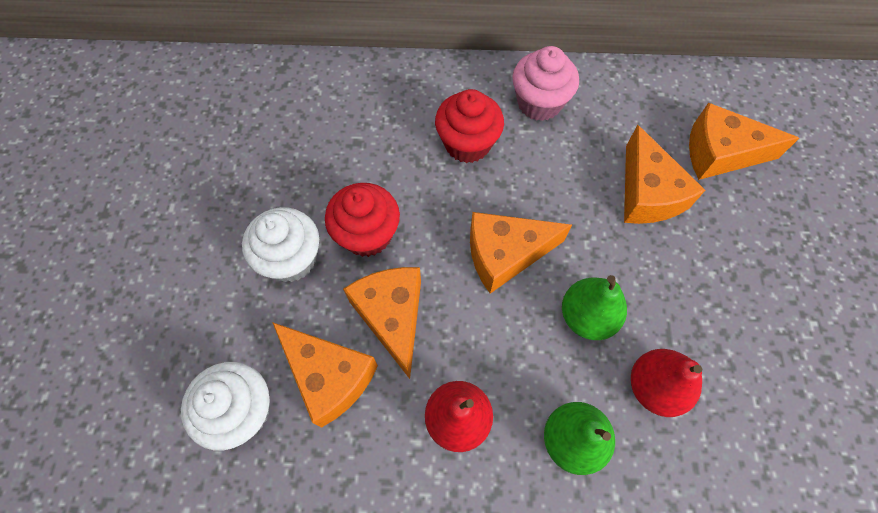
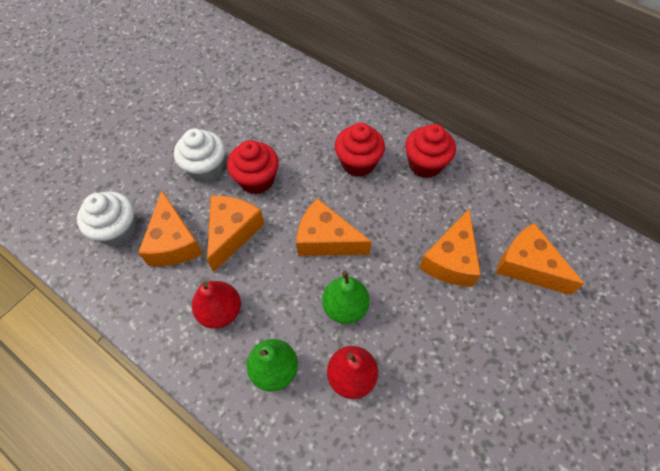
camera: 35 degrees right, 5 degrees down
pink cupcake [512,46,579,121] -> red cupcake [405,124,456,178]

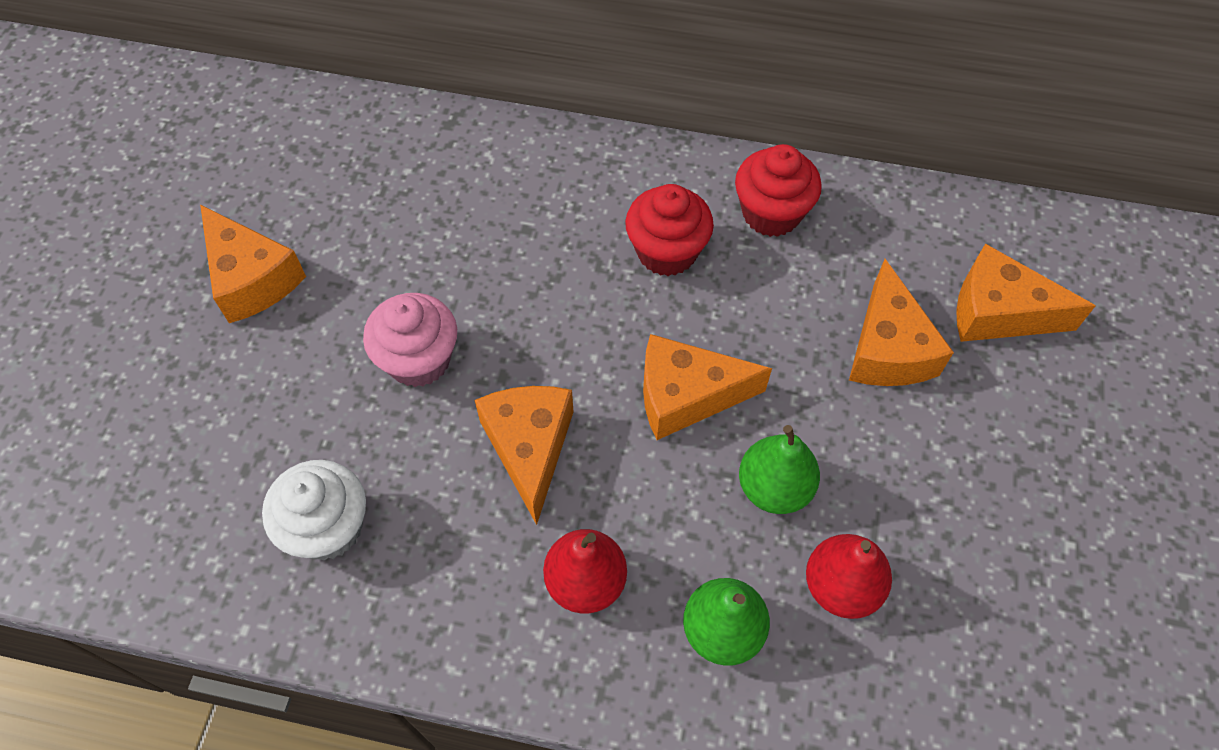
camera: 25 degrees left, 0 degrees up
orange cheese [138,191,203,266] -> orange cheese moved to [200,205,306,323]
white cupcake [174,128,225,182] -> pink cupcake [363,293,457,387]
red cupcake [227,140,279,194] -> none

